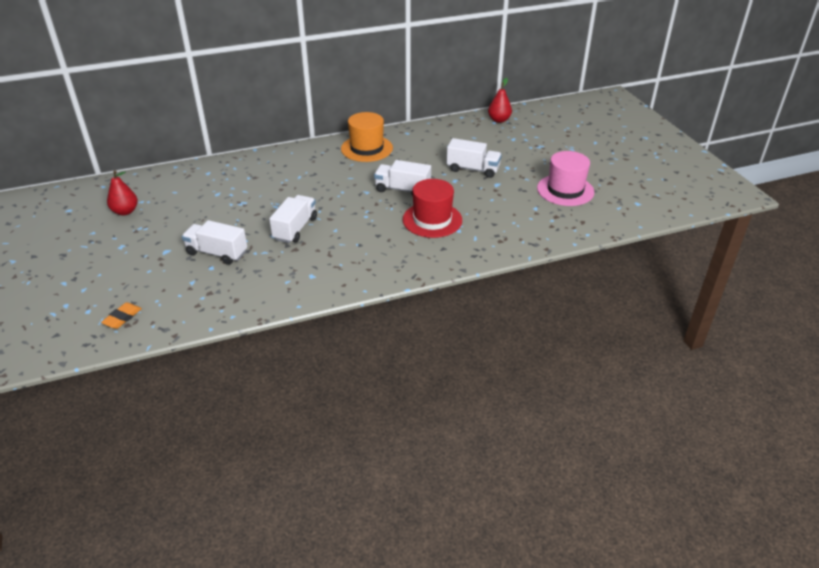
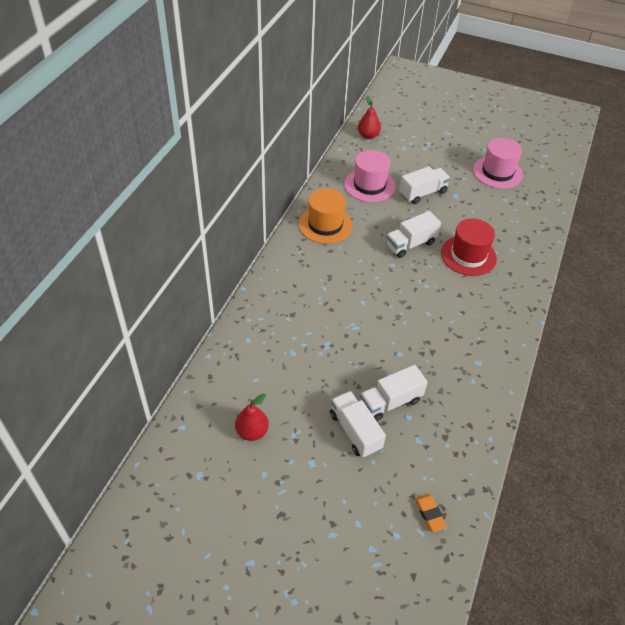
camera: 50 degrees left, 10 degrees up
white truck [269,195,317,243] -> white truck moved to [330,391,386,458]
none -> pink hat [344,150,395,202]

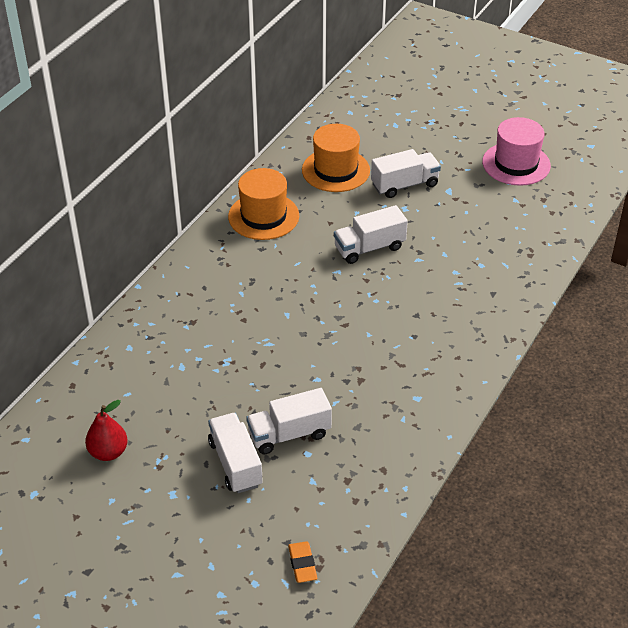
camera: 10 degrees right, 5 degrees down
pink hat [344,150,395,202] -> orange hat [302,124,370,192]
red pear [358,96,381,139] -> none
red hat [441,218,497,276] -> none

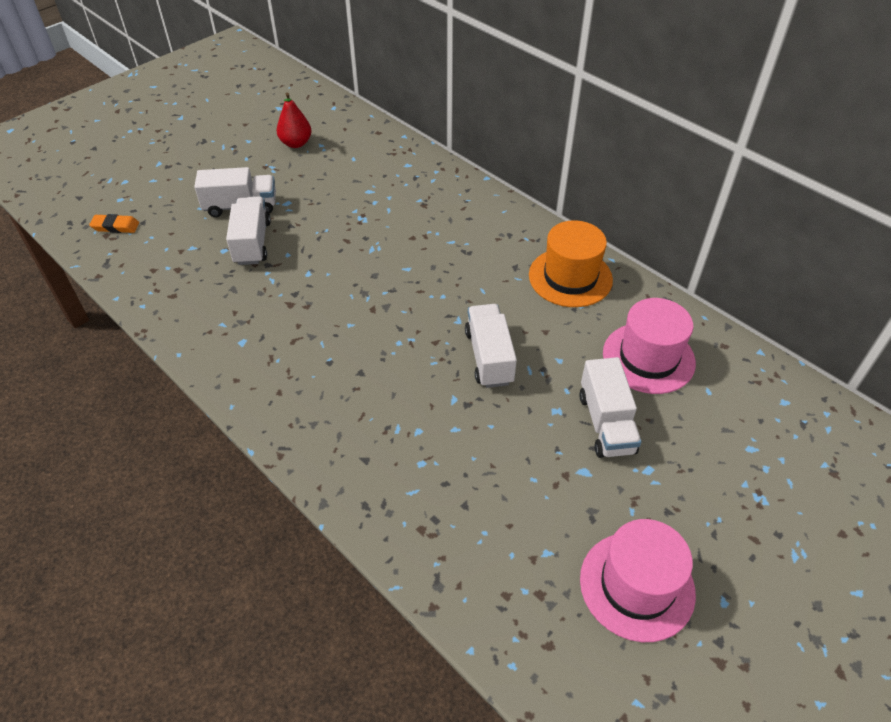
camera: 105 degrees right, 5 degrees up
orange hat [302,124,370,192] -> pink hat [603,298,696,394]

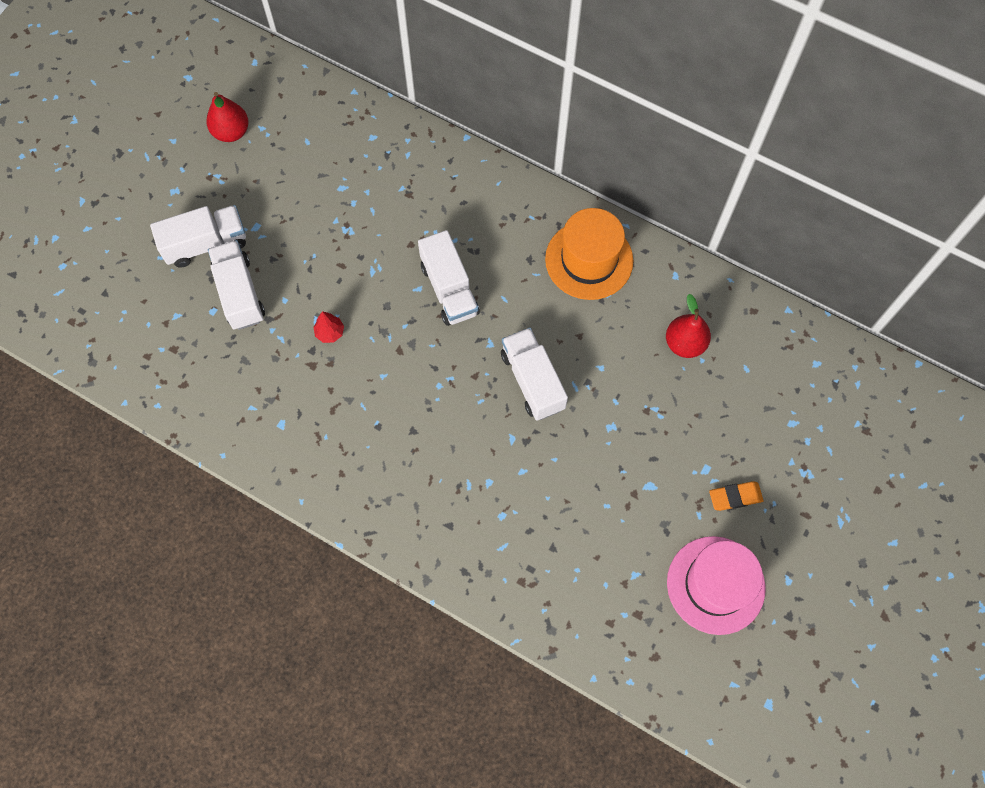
camera: 15 degrees left, 20 degrees up
orange eraser [89,214,139,233] -> orange eraser moved to [709,481,764,511]
white truck [579,357,642,458] -> white truck moved to [418,230,480,326]
pink hat [603,298,696,394] -> red pear [666,294,711,358]
none -> red tree [313,311,344,343]

